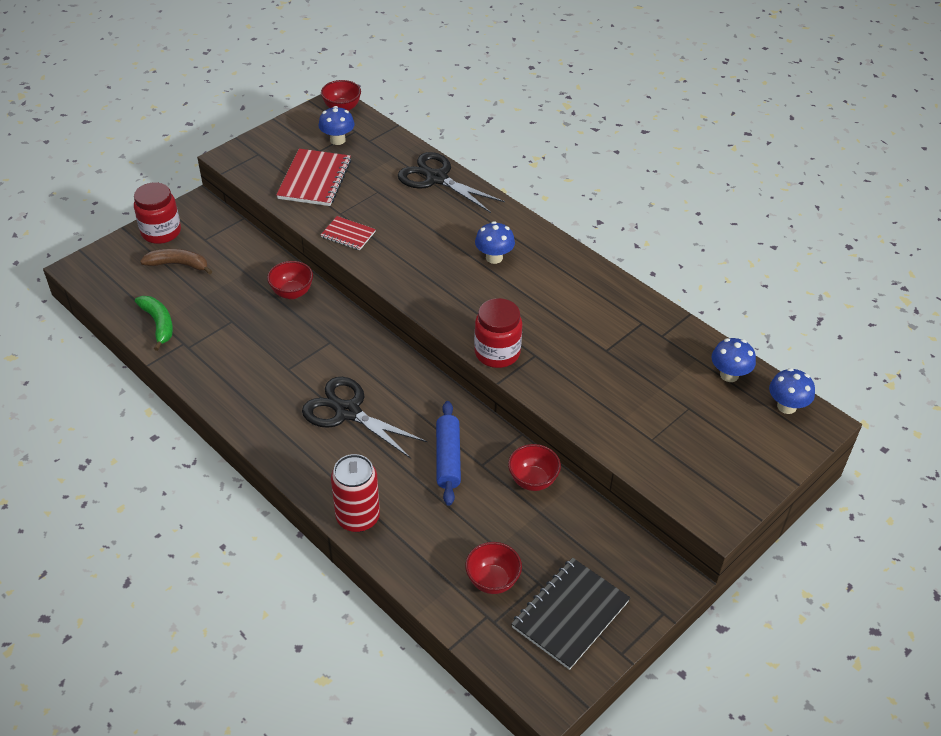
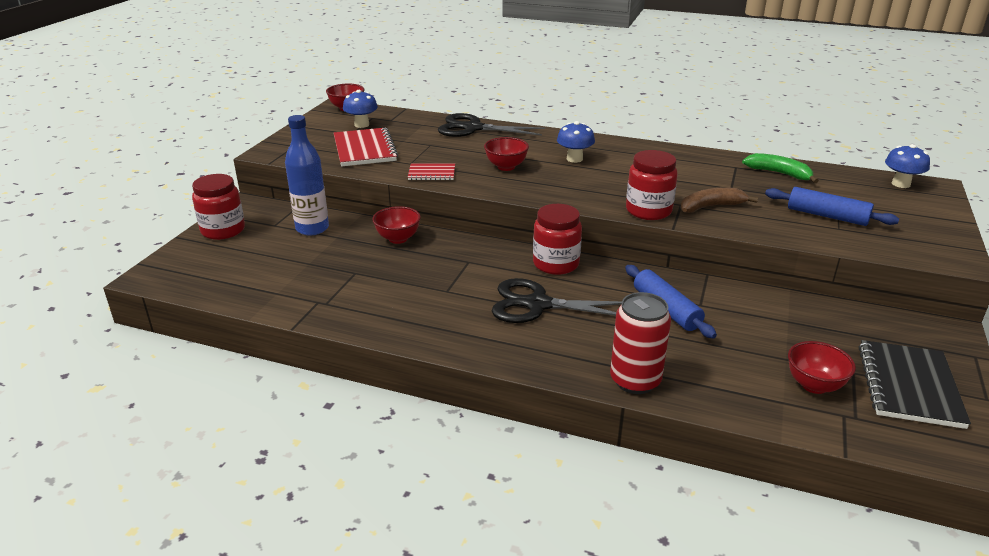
camera: 25 degrees left, 15 degrees down
green banana [135,296,173,351] -> green banana moved to [742,153,819,183]
brown banana [140,249,212,275] -> brown banana moved to [680,188,758,213]
red bowl [508,444,561,491] -> red bowl moved to [484,137,529,171]
blue mushroom [712,338,756,382] -> none
none -> blue bottle [285,115,329,236]
none -> red jar [533,204,582,275]
none -> blue rolling pin [765,187,899,226]

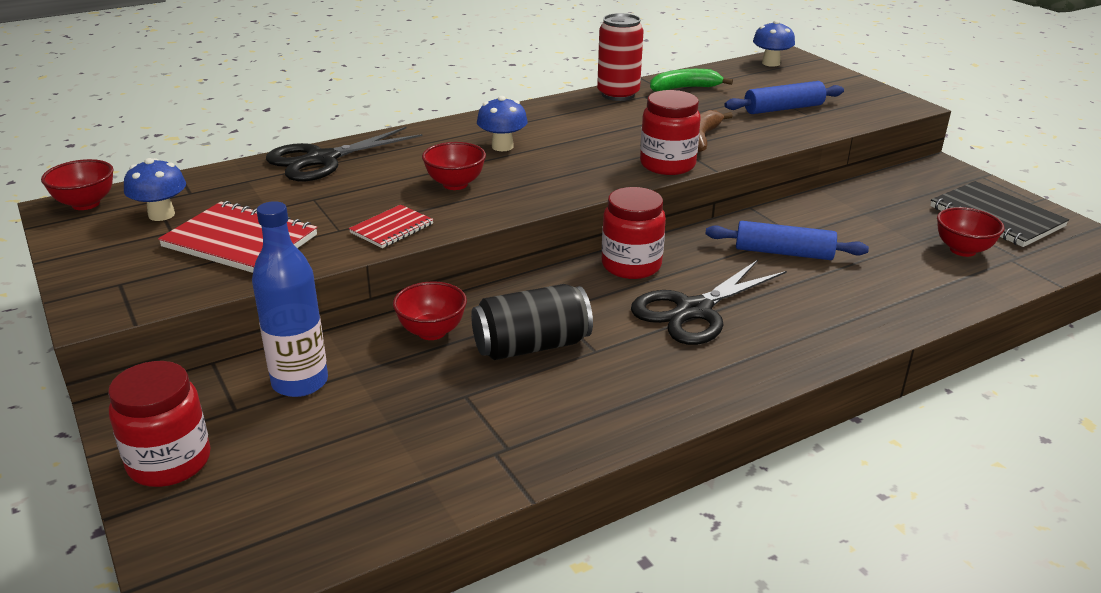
camera: 50 degrees left, 0 degrees up
red can [610,292,671,394] -> red can moved to [597,13,644,101]
none -> black can [471,284,593,360]

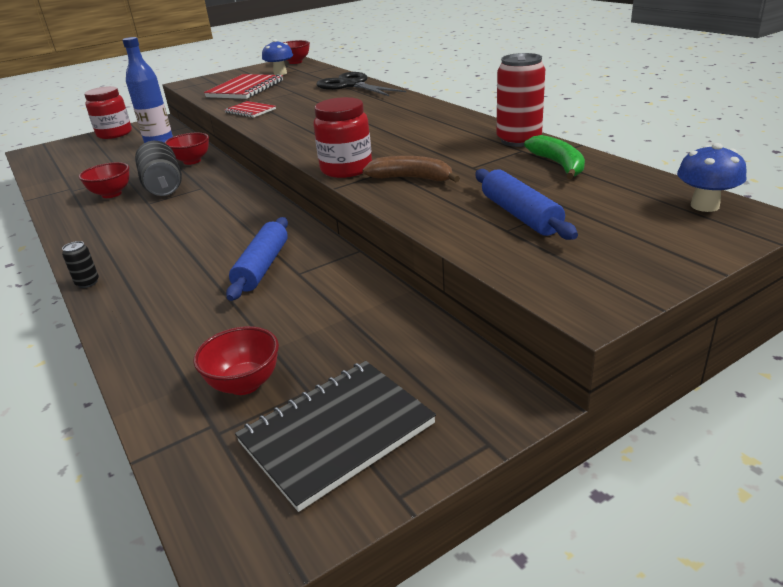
camera: 90 degrees right, 0 degrees up
red bowl [422,142,486,190] -> red bowl moved to [79,162,129,198]
blue mushroom [477,96,528,151] -> none
red jar [602,187,666,279] -> none
black scissors [631,260,787,345] -> none
none -> black can [62,241,99,288]

